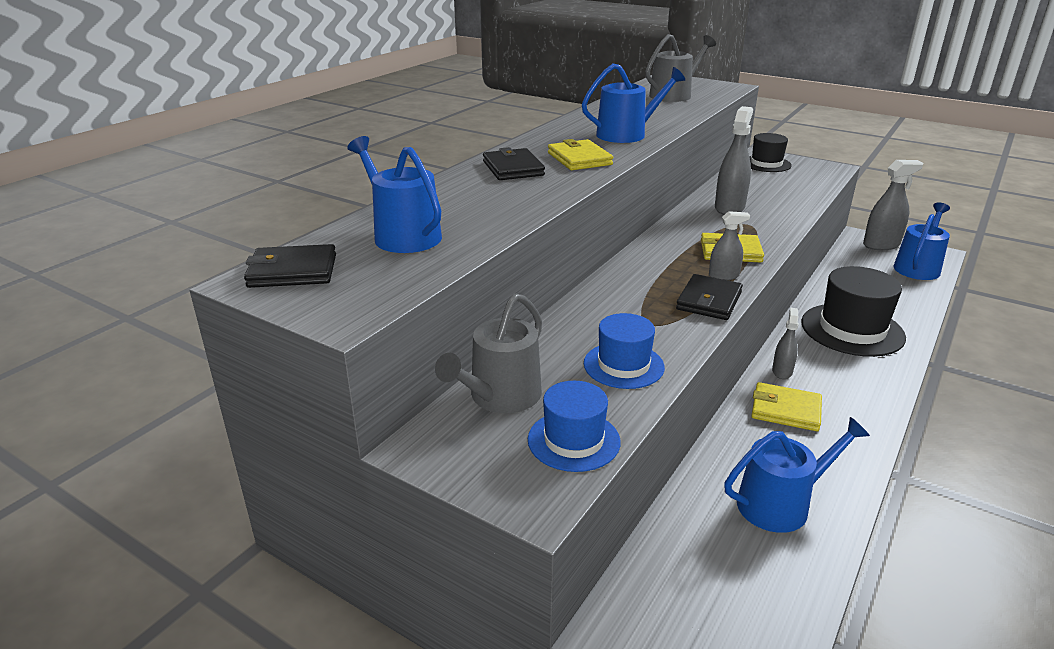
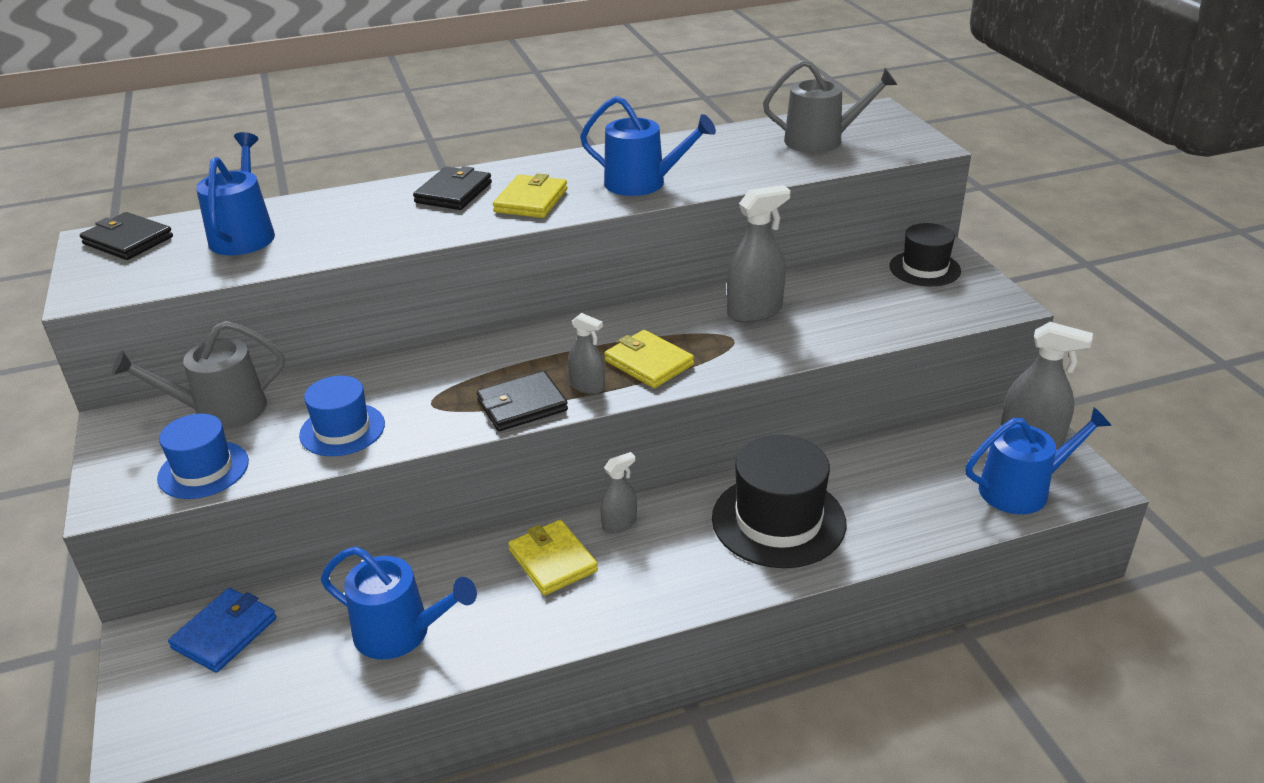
camera: 40 degrees right, 5 degrees up
none -> blue wallet [168,588,276,673]

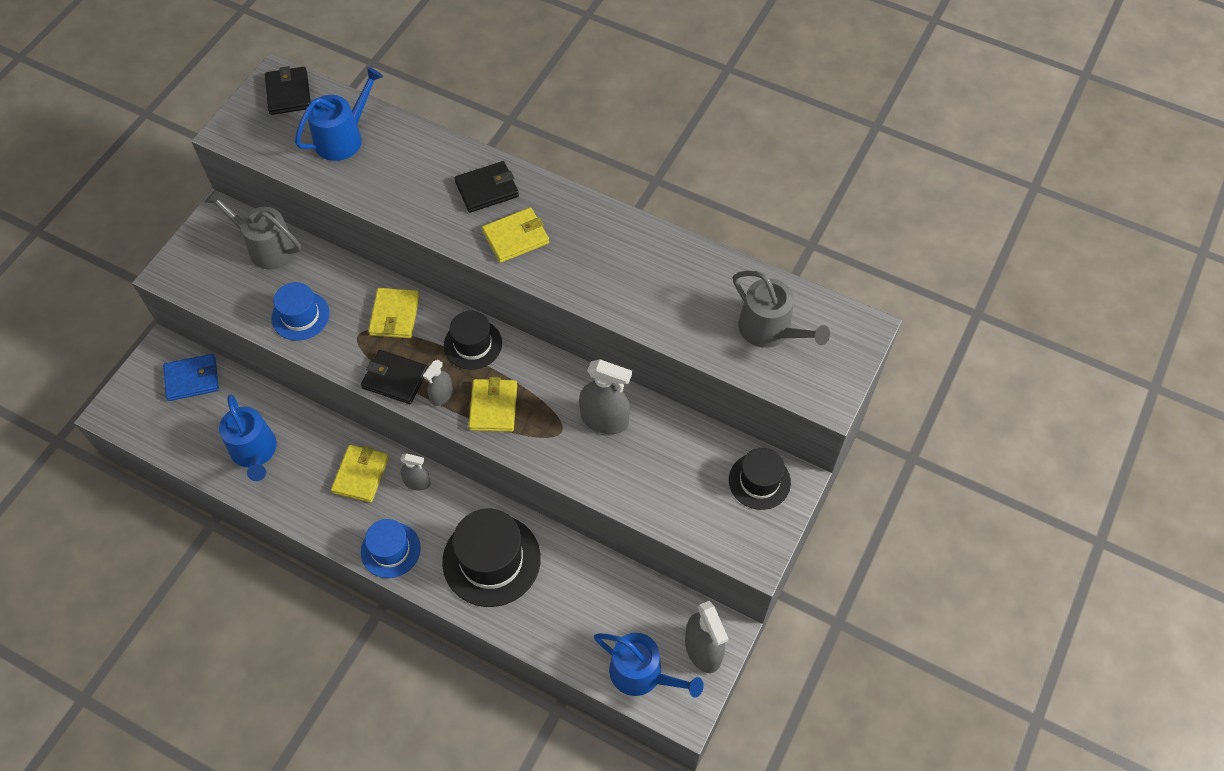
camera: 45 degrees right, 25 degrees up
blue hat [157,414,249,499] -> blue hat moved to [361,519,421,578]
grey spray bottle [568,313,605,394] -> grey spray bottle turned 45 degrees clockwise [423,360,453,406]
blue watering can [580,96,716,196] -> none
none -> yellow wallet [368,288,420,338]
none -> black hat [444,311,502,370]

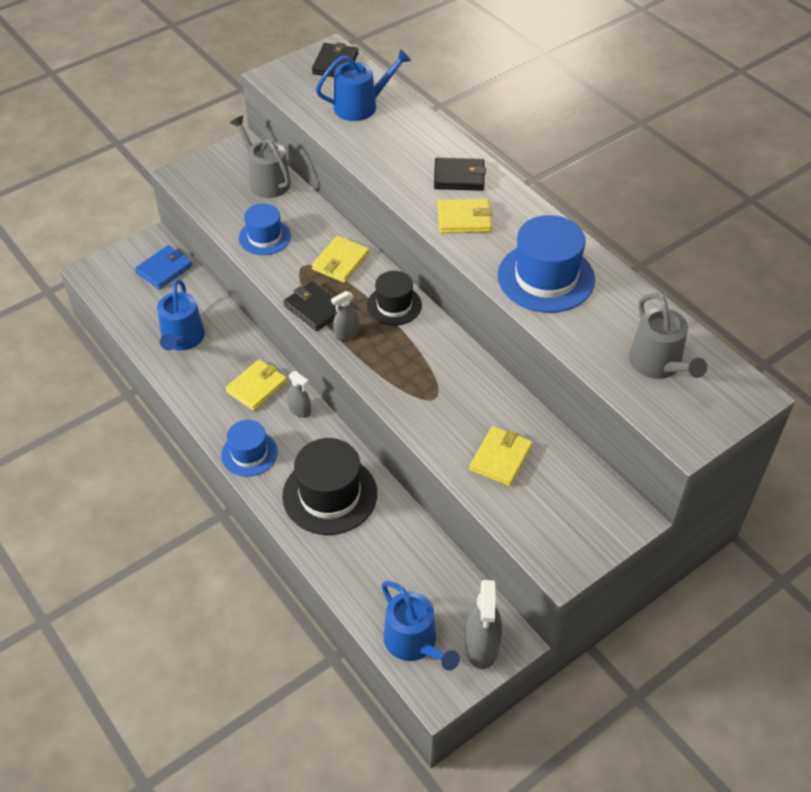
camera: 25 degrees right, 10 degrees down
blue wallet [163,354,219,401] -> blue wallet turned 60 degrees counterclockwise [135,245,193,289]
yellow wallet [469,377,517,432] -> yellow wallet moved to [469,426,533,486]
grey spray bottle [579,359,632,434] -> none
black hat [729,448,791,510] -> none
none -> blue hat [498,215,595,313]

